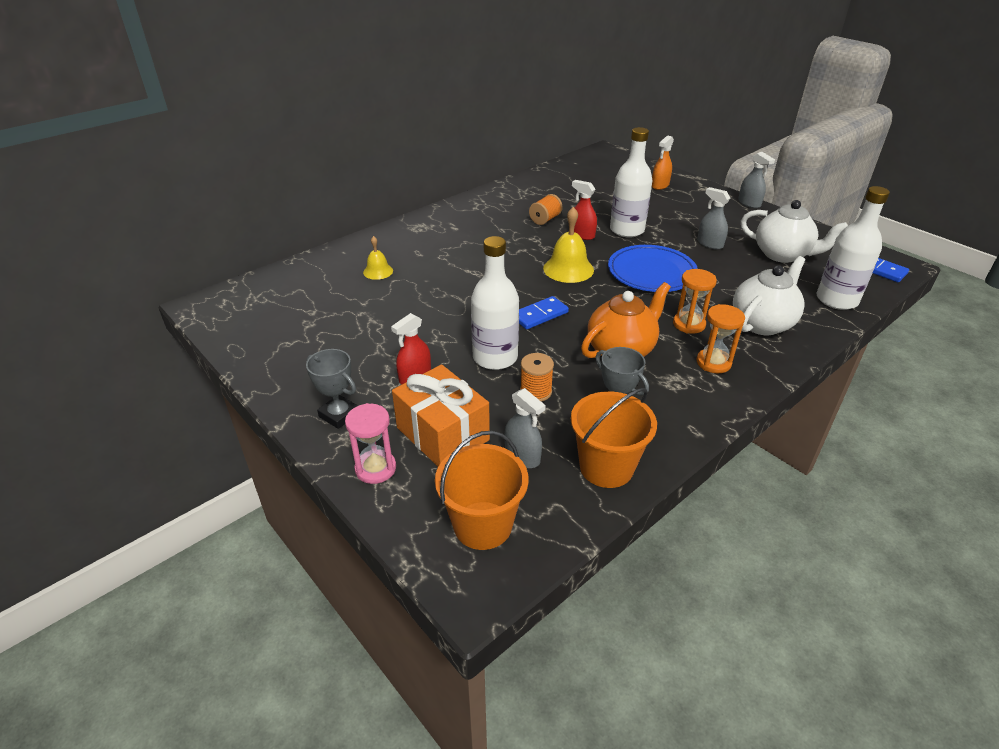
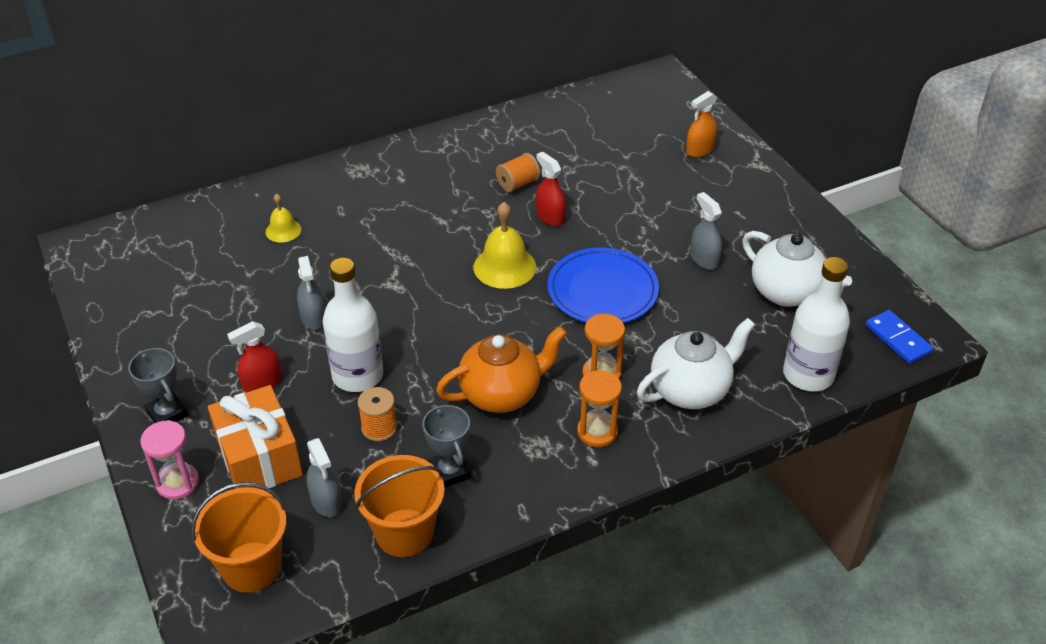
camera: 15 degrees right, 5 degrees up
blue domino [519,296,569,329] -> none
white bottle [610,127,652,237] -> none
grey spray bottle [738,152,775,208] -> grey spray bottle moved to [297,256,326,330]

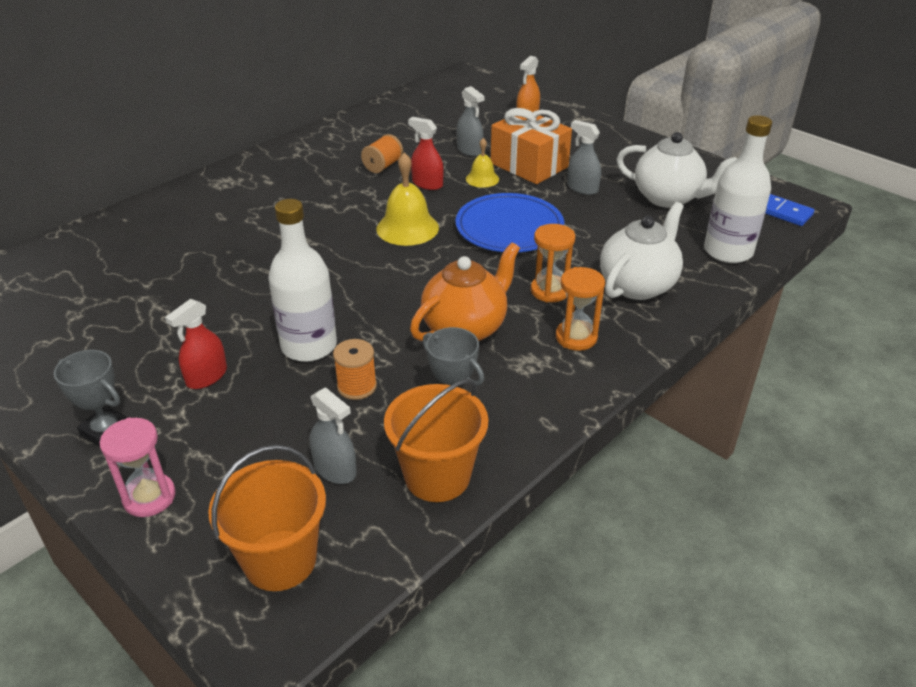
camera: 20 degrees left, 5 degrees down
orange gift [208,385,303,490] -> orange gift moved to [491,108,572,184]
yellow bell [266,194,301,243] -> yellow bell moved to [466,138,499,188]
grey spray bottle [297,256,326,330] -> grey spray bottle moved to [457,86,485,157]

